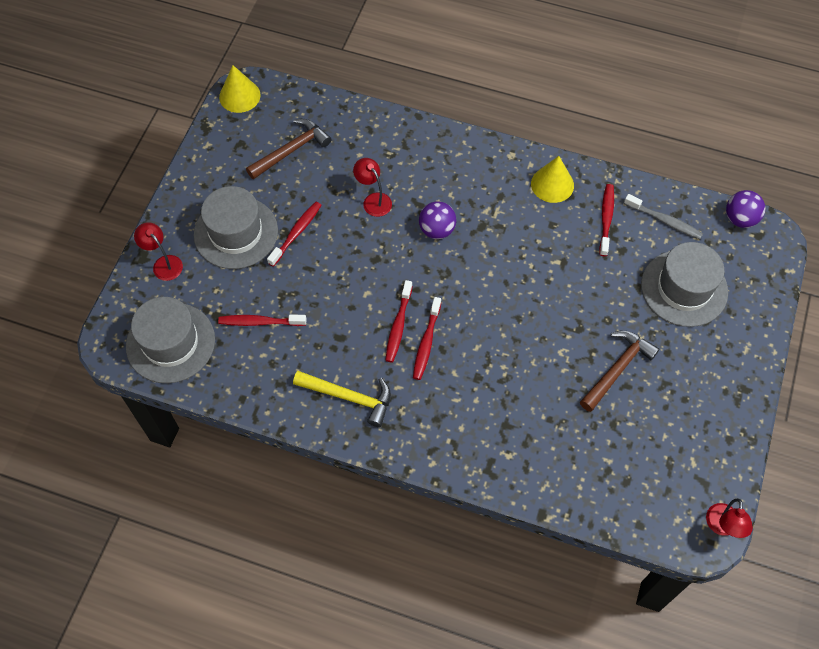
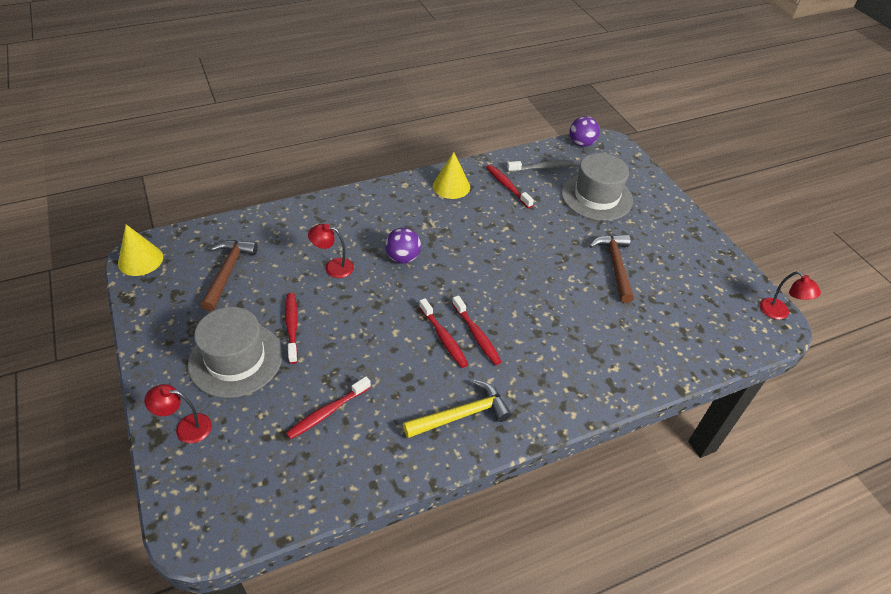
camera: 45 degrees left, 15 degrees down
grey hat [126,297,215,383] -> none

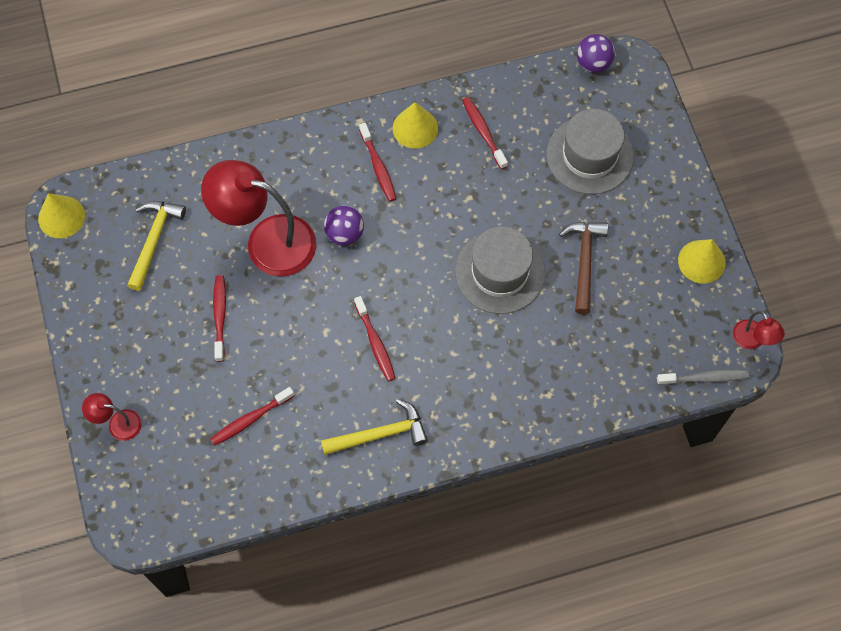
camera: 10 degrees right, 20 degrees up
grey hat [188,307,282,398] -> grey hat moved to [455,227,545,314]
brown hammer [201,240,258,311] -> yellow hammer [127,201,186,291]
red lamp [308,224,354,278] -> red lamp [201,160,316,277], size x2.21
red toothbrush [452,295,502,365] -> red toothbrush moved to [359,123,396,202]
grey toothbrush [507,160,574,172] -> grey toothbrush moved to [657,369,750,385]
none -> yellow cone [678,239,726,284]

